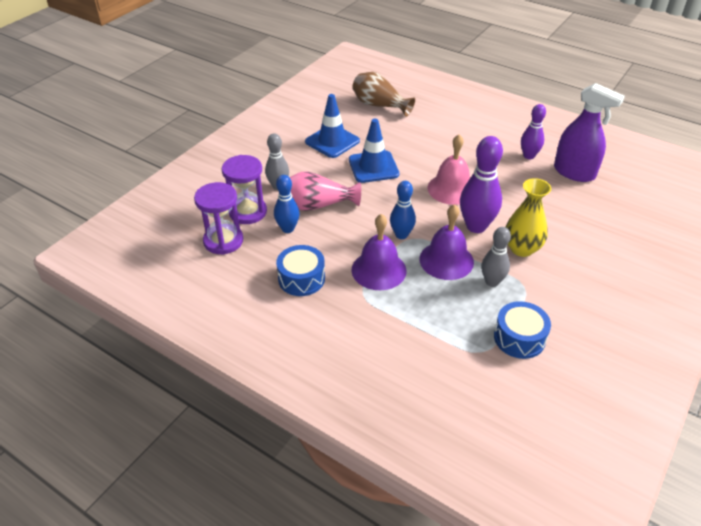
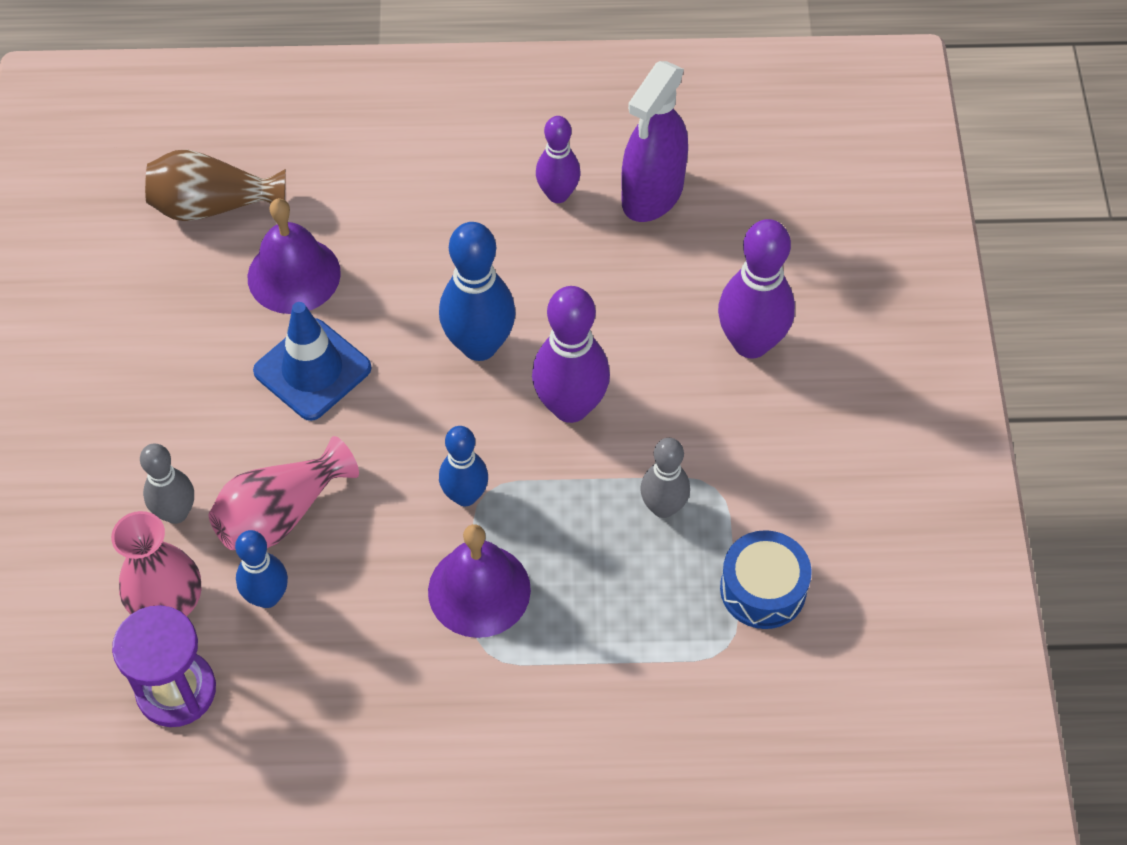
camera: 35 degrees left, 15 degrees up
purple hourglass [222,155,267,224] -> pink vase [111,511,202,616]
blue drum [276,245,325,296] -> none
blue traffic cone [305,94,360,158] -> none
purple bell [419,204,474,280] -> purple bell moved to [248,198,341,314]
pink bell [428,134,470,205] -> blue bowling pin [439,222,516,361]
yellow vase [505,178,551,257] -> none
purple spray bottle [554,83,625,182] -> purple spray bottle turned 120 degrees clockwise [621,61,688,222]
none -> purple bowling pin [718,219,795,359]

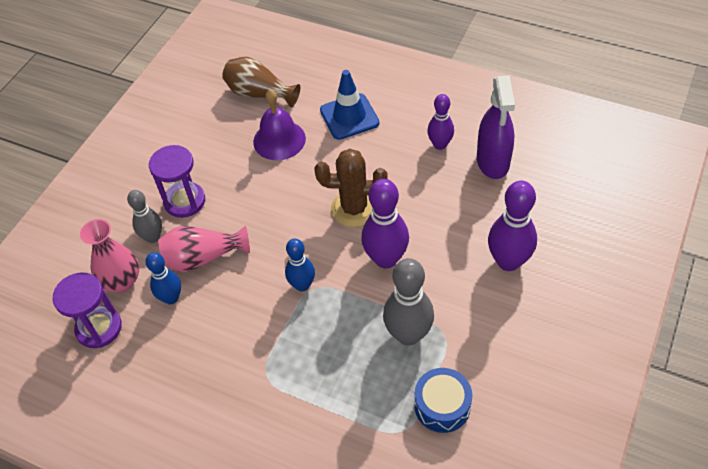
camera: 30 degrees right, 5 degrees down
blue traffic cone [253,302,371,421] -> blue traffic cone moved to [320,70,379,140]
purple bell [428,524,531,638] -> none
blue bowling pin [439,222,516,361] -> brown cactus [315,149,388,227]
purple spray bottle [621,61,688,222] -> purple spray bottle turned 60 degrees counterclockwise [477,75,515,179]
grey bowling pin [640,438,690,518] -> grey bowling pin [383,258,434,345], size x1.60
none -> purple hourglass [149,145,205,218]

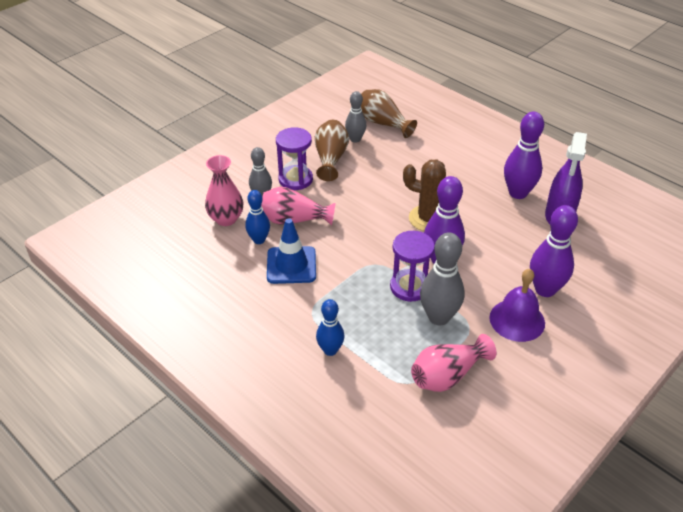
camera: 15 degrees right, 10 degrees down
purple hourglass [53,273,122,348] -> purple hourglass moved to [390,231,435,302]
purple bell [253,89,306,160] -> purple bell moved to [489,269,545,342]
blue bowling pin [285,239,315,291] -> blue bowling pin moved to [316,299,345,356]
blue traffic cone [320,70,379,140] -> blue traffic cone moved to [267,218,316,284]
blue drum [414,368,472,433] -> pink vase [411,334,496,392]
purple bowling pin [427,94,454,150] -> purple bowling pin [504,112,544,199], size x1.60
none -> brown vase [315,120,349,181]
none -> grey bowling pin [345,91,367,143]

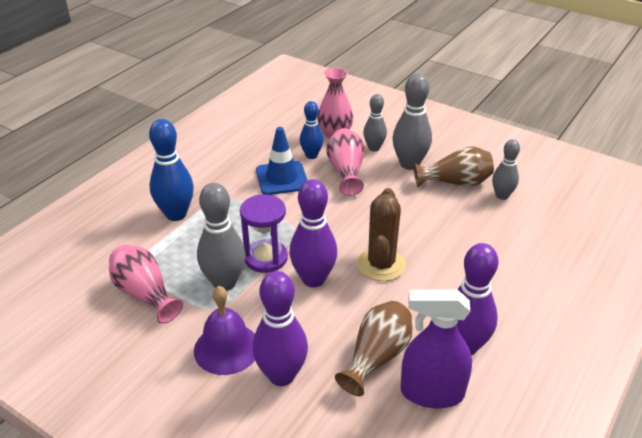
camera: 80 degrees right, 5 degrees down
purple hourglass [276,127,313,190] -> grey bowling pin [393,73,432,170]
blue bowling pin [316,299,345,356] -> blue bowling pin [149,119,194,221], size x1.60
brown vase [361,89,417,138] -> brown vase moved to [335,301,412,396]

